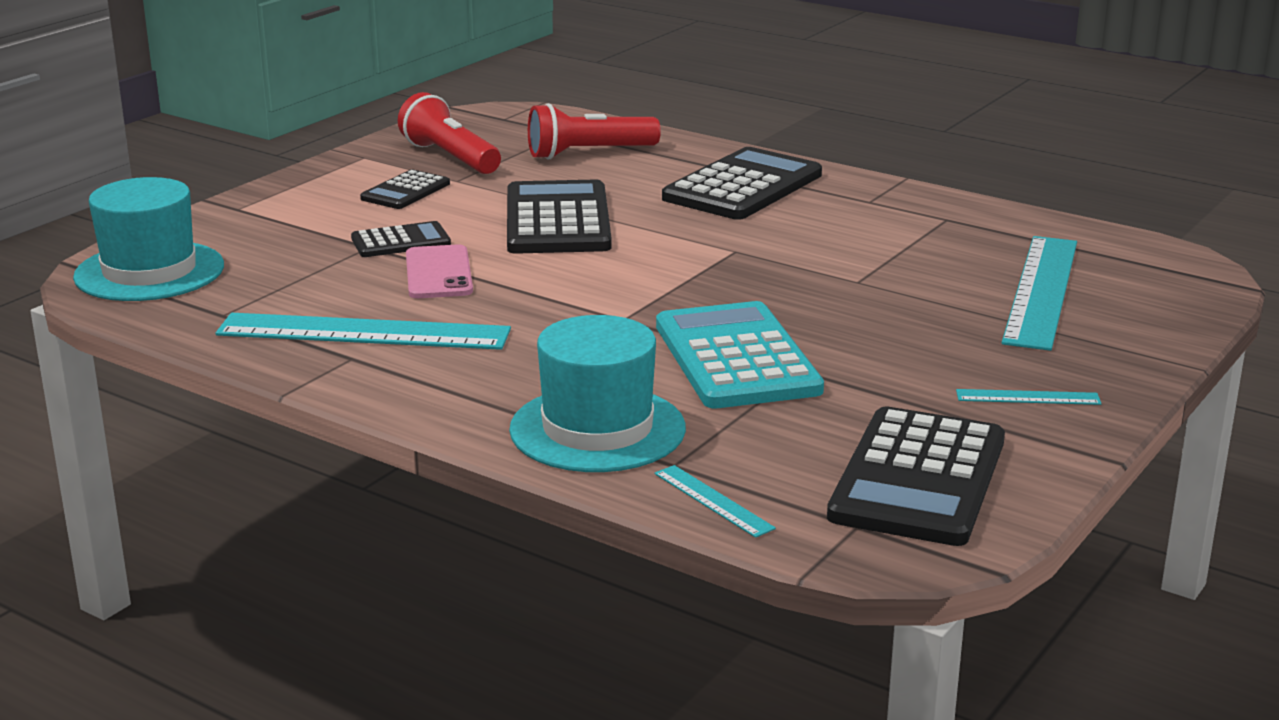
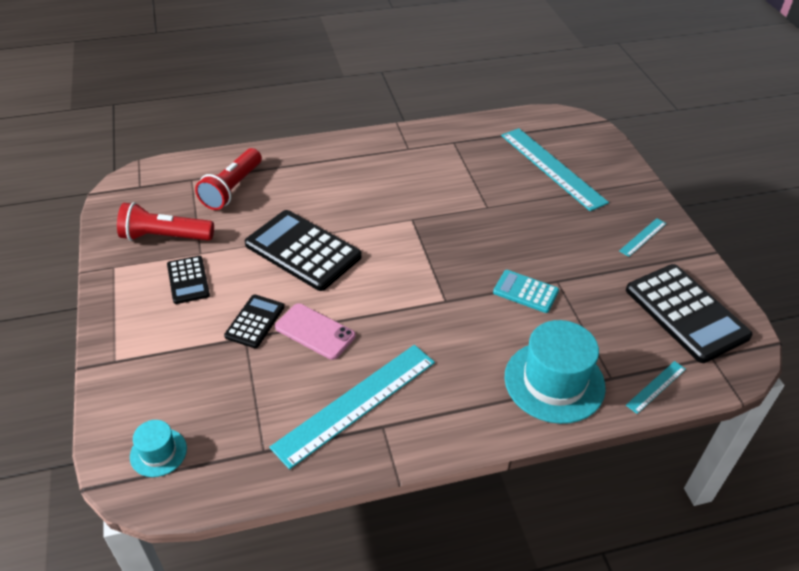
camera: 50 degrees left, 20 degrees up
turquoise hat [73,177,224,301] -> turquoise hat [130,420,187,477], size x0.51
turquoise ruler [655,465,776,538] -> turquoise ruler turned 45 degrees counterclockwise [626,361,686,414]
turquoise calculator [656,301,824,408] -> turquoise calculator [493,270,559,313], size x0.53
black calculator [662,147,822,220] -> none

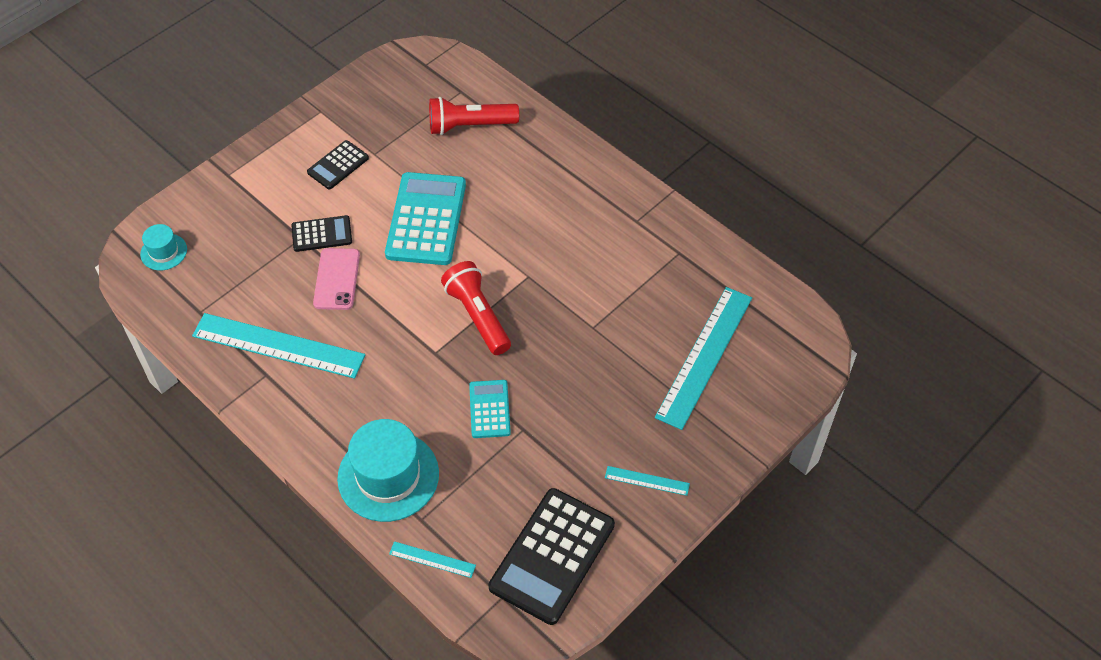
camera: 60 degrees right, 10 degrees up
red flashlight [117,202,214,241] -> red flashlight moved to [441,261,511,355]
black calculator [245,210,362,291] -> turquoise calculator [385,172,466,265]

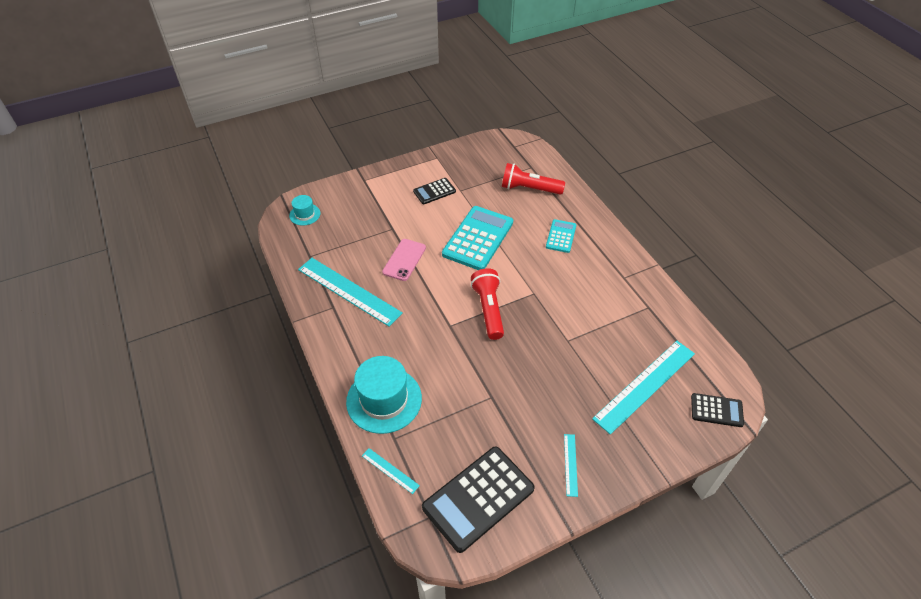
camera: 20 degrees right, 5 degrees down
black calculator [291,215,352,252] -> black calculator moved to [691,393,744,427]
turquoise calculator [469,380,511,438] -> turquoise calculator moved to [546,219,576,253]
turquoise ruler [605,466,690,496] -> turquoise ruler turned 60 degrees clockwise [564,434,578,497]

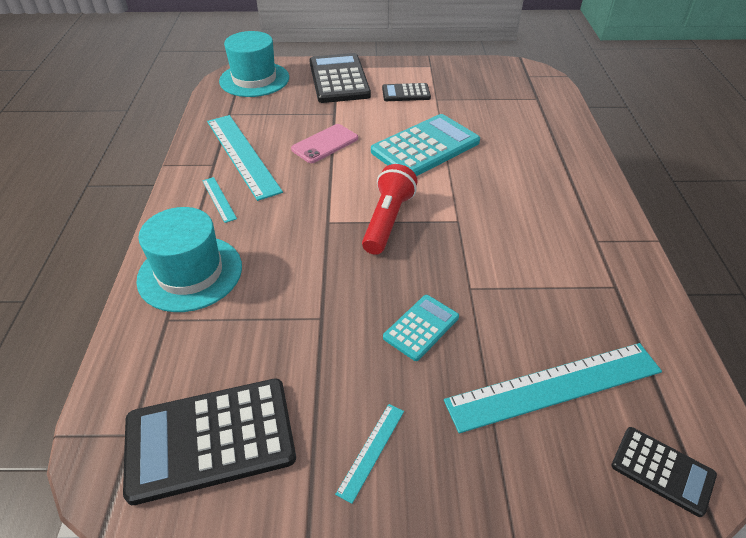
camera: 25 degrees right, 5 degrees down
turquoise hat [289,195,320,226] -> turquoise hat [219,31,289,97], size x1.96
turquoise ruler [362,448,420,494] -> turquoise ruler moved to [202,177,237,223]
red flashlight [502,163,565,195] -> none
turquoise calculator [546,219,576,253] -> turquoise calculator moved to [383,295,459,361]
none -> black calculator [309,53,371,103]

